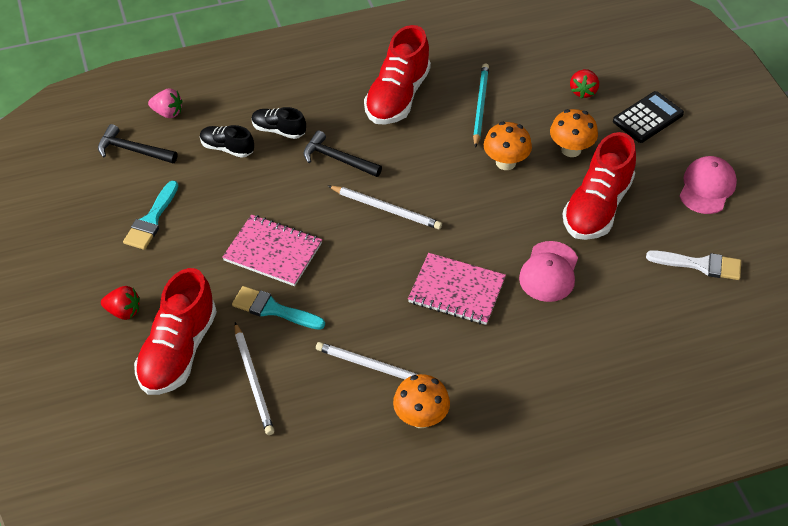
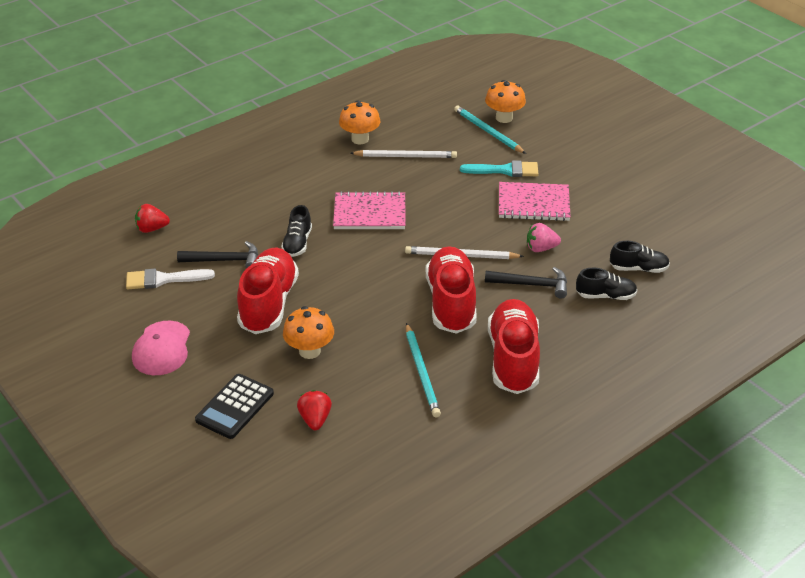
camera: 160 degrees right, 10 degrees down
black hammer [98,124,177,163] -> black hammer moved to [177,241,258,269]
red strawberry [101,286,140,320] -> red strawberry moved to [135,204,170,233]
turquoise brush [123,181,178,250] -> none
red shoe [134,268,217,395] -> red shoe moved to [426,246,477,334]
pink strawberry [148,89,182,118] -> pink strawberry moved to [527,223,561,252]
white pencil [235,322,274,435] -> turquoise pencil [454,105,526,154]
orange mushroom [484,122,532,170] -> orange mushroom moved to [485,80,526,123]
pink cap [519,241,578,302] -> black shoe [281,205,312,257]

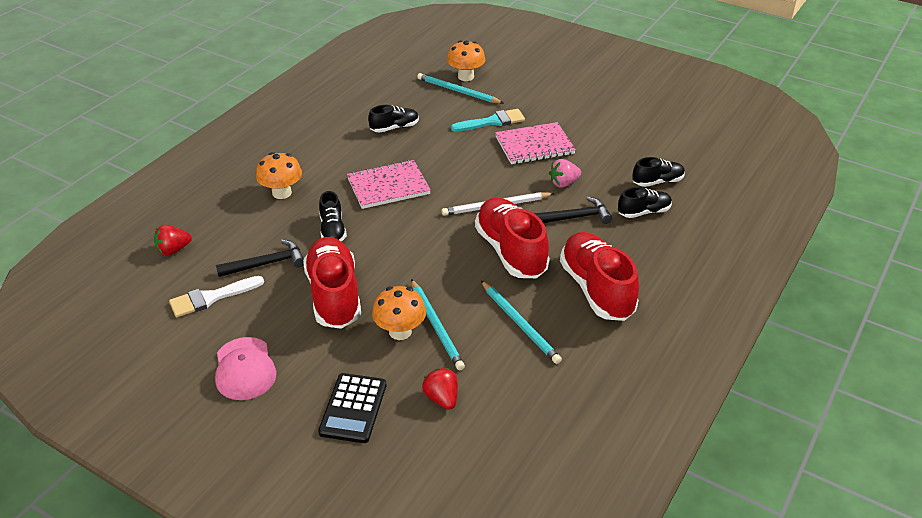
camera: 20 degrees left, 0 degrees up
orange mushroom [339,100,380,144] -> orange mushroom moved to [256,152,302,199]
white pencil [351,150,457,158] -> black shoe [368,105,419,133]
none -> turquoise pencil [411,279,465,371]

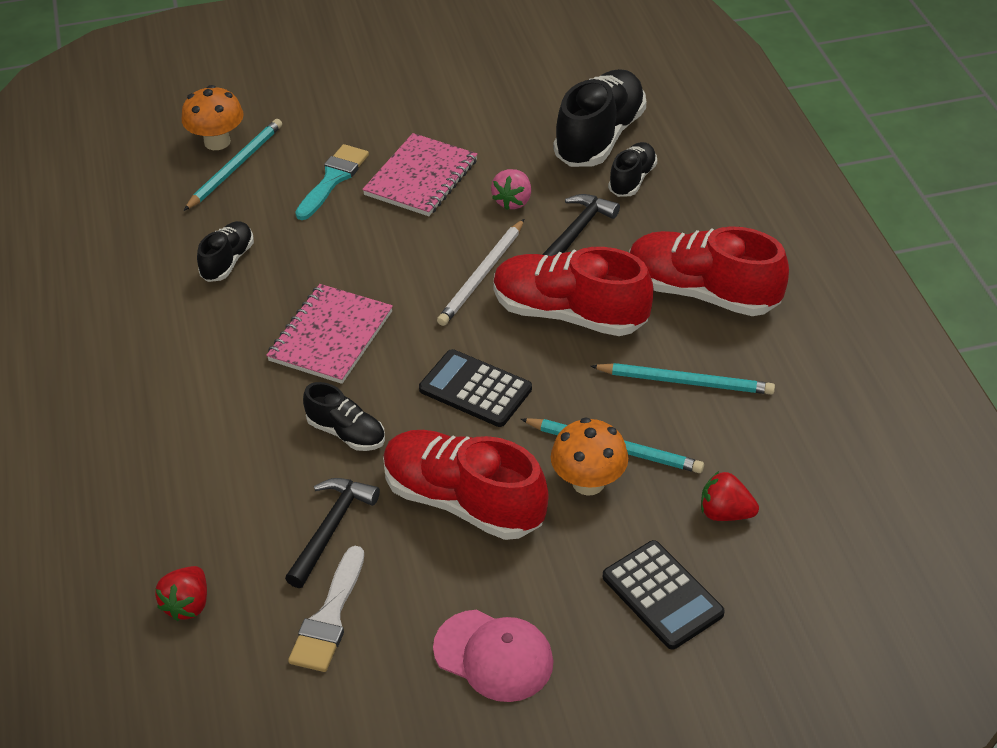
camera: 45 degrees left, 5 degrees up
orange mushroom [256,152,302,199] -> none
turquoise pencil [417,73,503,104] -> turquoise pencil turned 135 degrees clockwise [184,119,282,211]
black shoe [632,157,685,187] -> black shoe [554,69,646,167], size x1.89
none -> black calculator [419,349,532,427]

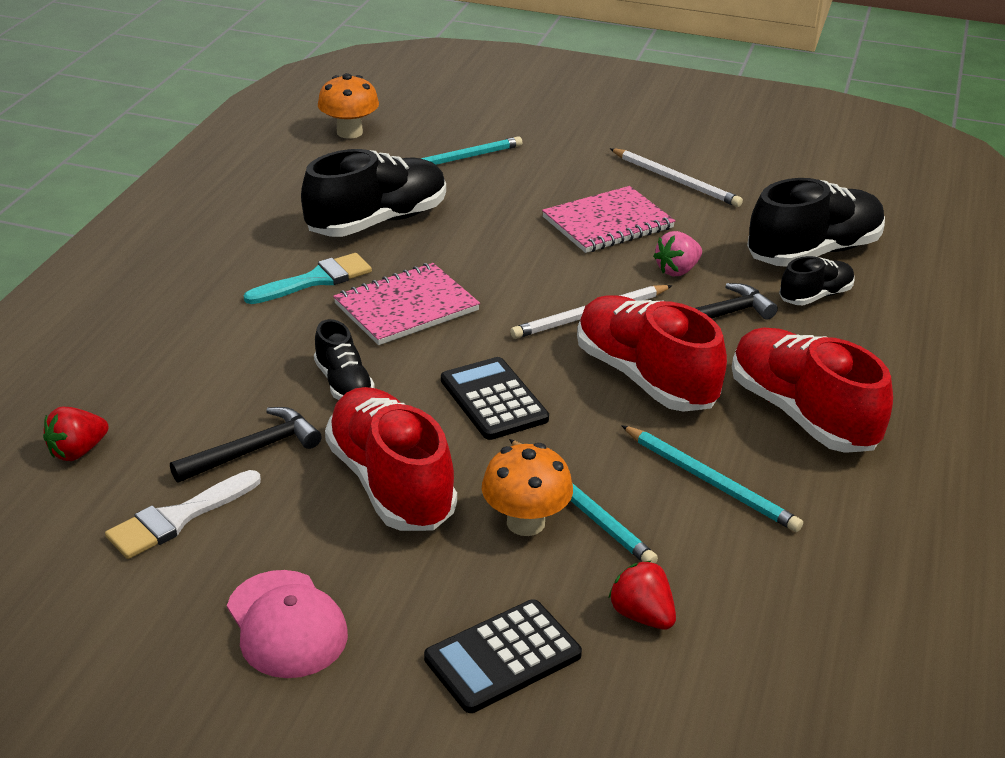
camera: 30 degrees right, 10 degrees down
orange mushroom [182,85,244,150] -> orange mushroom moved to [318,73,379,139]
black shoe [197,221,254,282] -> black shoe [301,149,446,237], size x1.89
turquoise brush [295,144,369,220] -> turquoise brush moved to [244,253,372,304]
black calculator [603,540,725,649] -> black calculator turned 60 degrees clockwise [424,599,582,713]
none -> white pencil [610,148,743,207]

